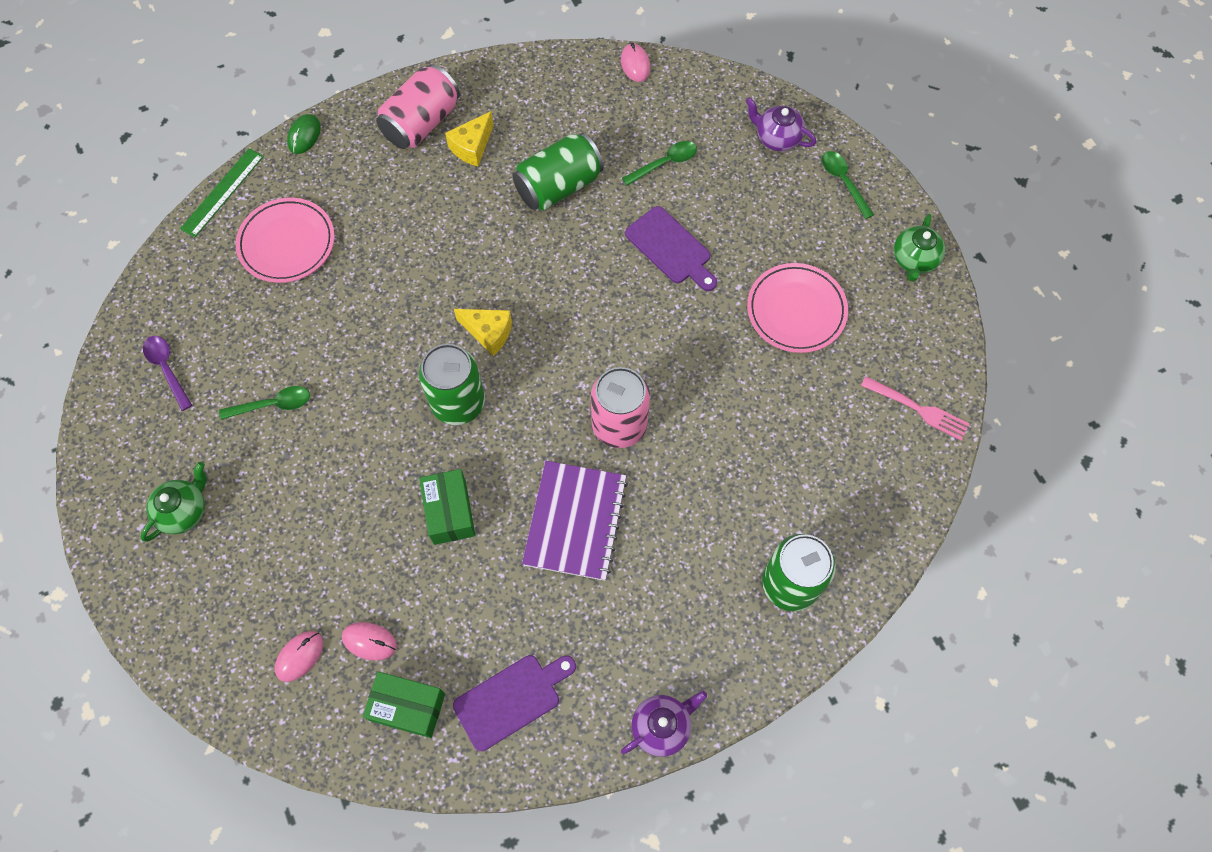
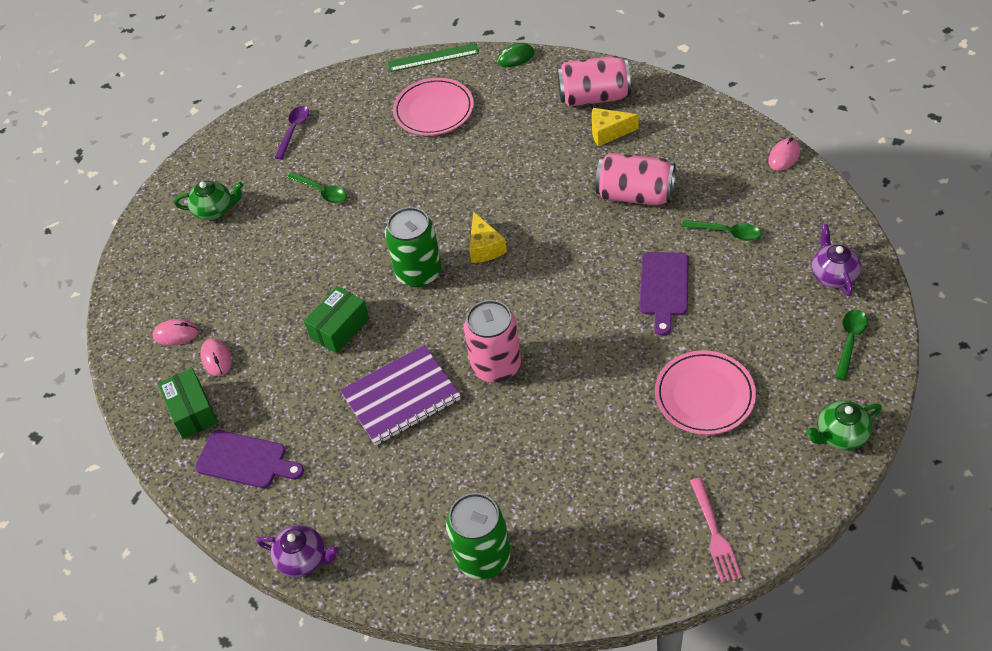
camera: 55 degrees right, 15 degrees down
green can [513,133,604,211] -> pink can [595,153,676,206]

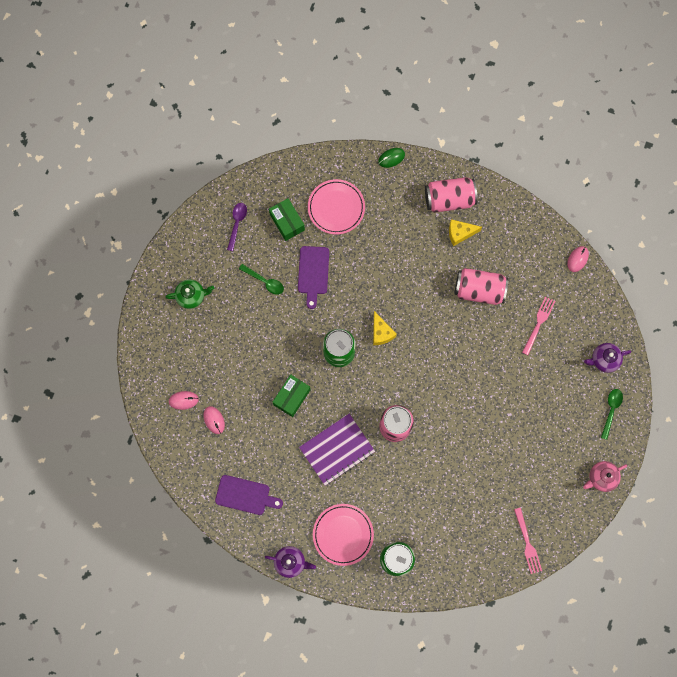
camera: 10 degrees left, 25 degrees up
green box [157,368,218,439] -> green box moved to [269,198,305,241]
green ruler [388,43,479,72] -> none
purple cutting board [640,252,689,336] -> purple cutting board moved to [298,246,329,309]
pink plate [655,350,756,435] -> pink plate moved to [313,504,374,566]
green spoon [682,220,761,241] -> pink fork [522,297,555,355]
green teapot [806,400,882,450] -> pink teapot [583,461,627,492]
purple teapot [812,224,861,296] -> purple teapot turned 90 degrees counterclockwise [584,343,631,373]

